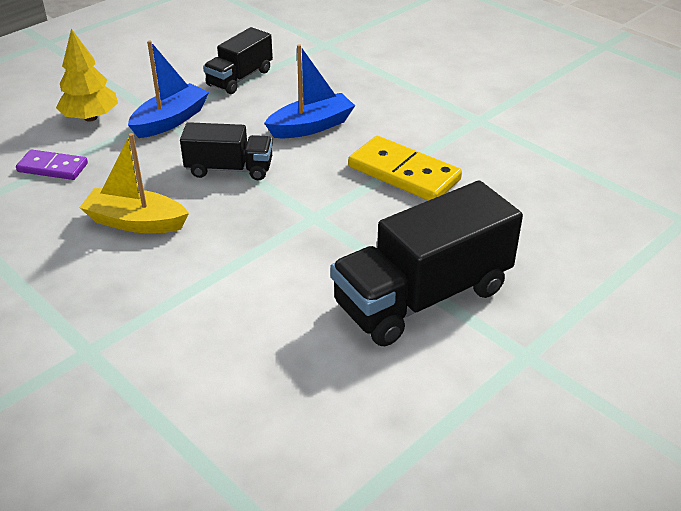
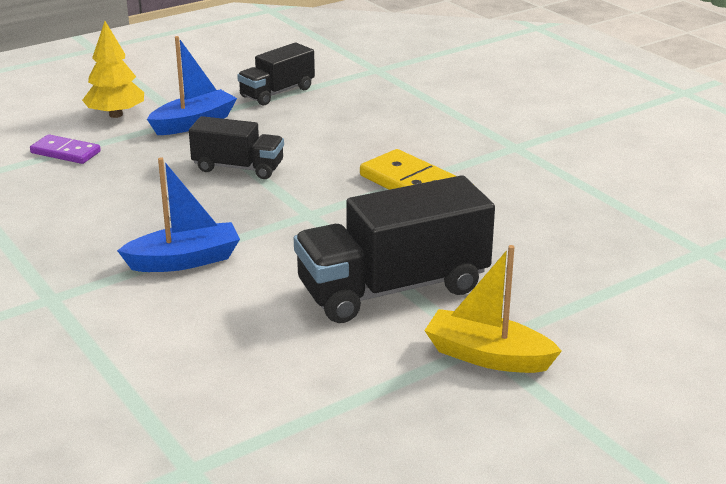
camera: 10 degrees right, 10 degrees down
yellow boat [79,133,189,233] -> yellow boat moved to [424,245,562,373]
blue boat [264,44,355,138] -> blue boat moved to [117,157,240,272]

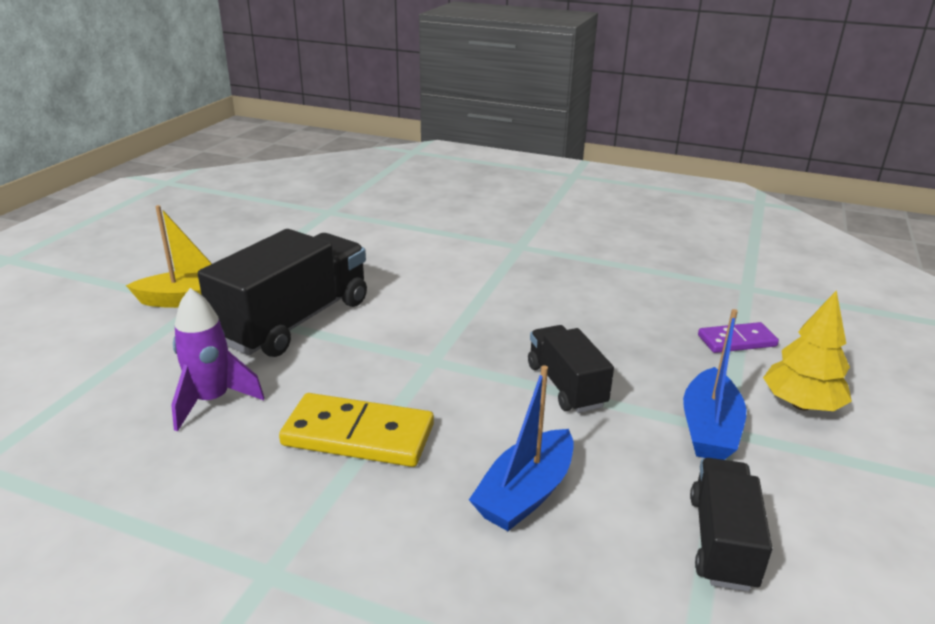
camera: 145 degrees right, 0 degrees up
blue boat [117,157,240,272] -> blue boat moved to [469,365,574,531]
black truck [189,116,284,179] -> black truck turned 90 degrees clockwise [528,325,614,413]
none -> purple rocket [171,288,265,431]

